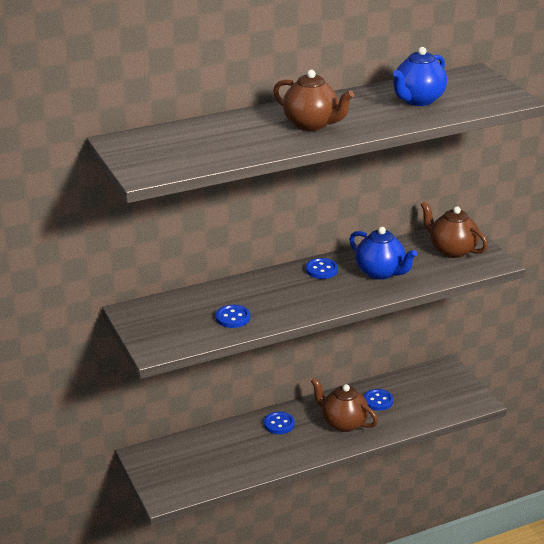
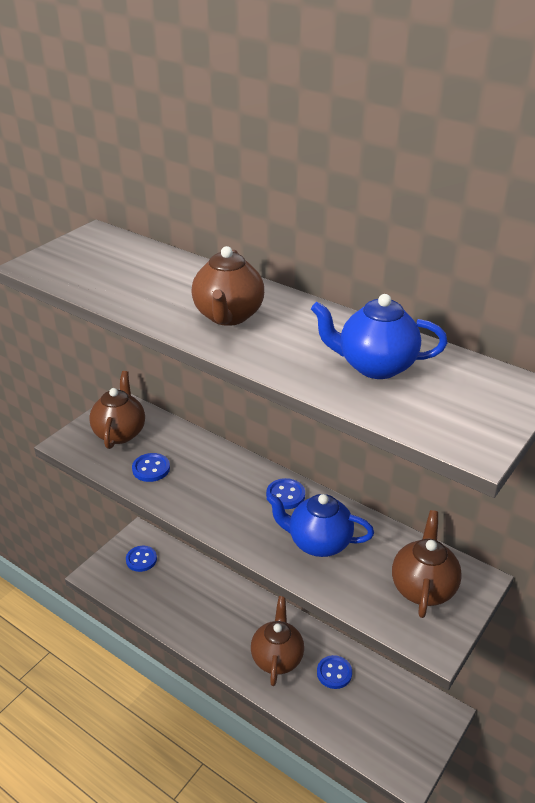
camera: 60 degrees right, 5 degrees up
blue button [264,412,295,434] -> blue button moved to [126,546,157,572]
blue teapot [349,227,417,280] -> blue teapot turned 90 degrees clockwise [266,493,374,557]
none -> brown teapot [89,371,145,449]

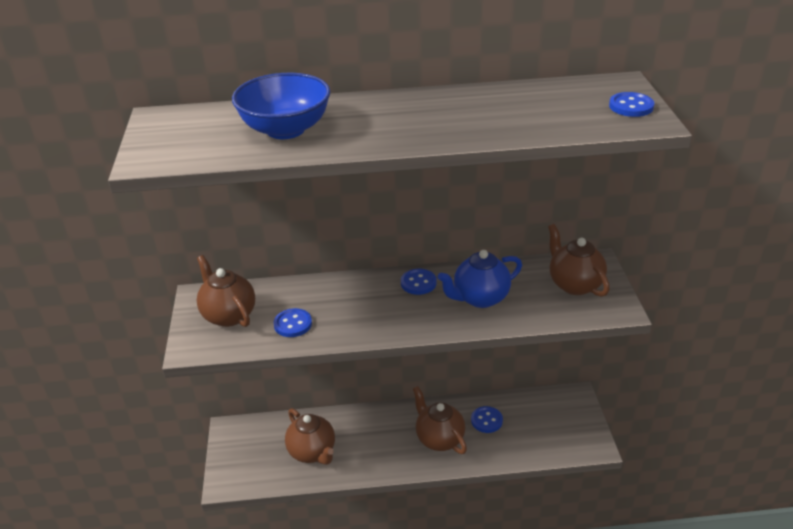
camera: 40 degrees left, 0 degrees up
blue button [126,546,157,572] -> blue button moved to [609,92,654,117]
brown teapot [192,246,264,326] -> brown teapot moved to [285,408,335,465]
blue teapot [311,294,447,379] -> none
none -> blue bowl [232,73,331,139]

